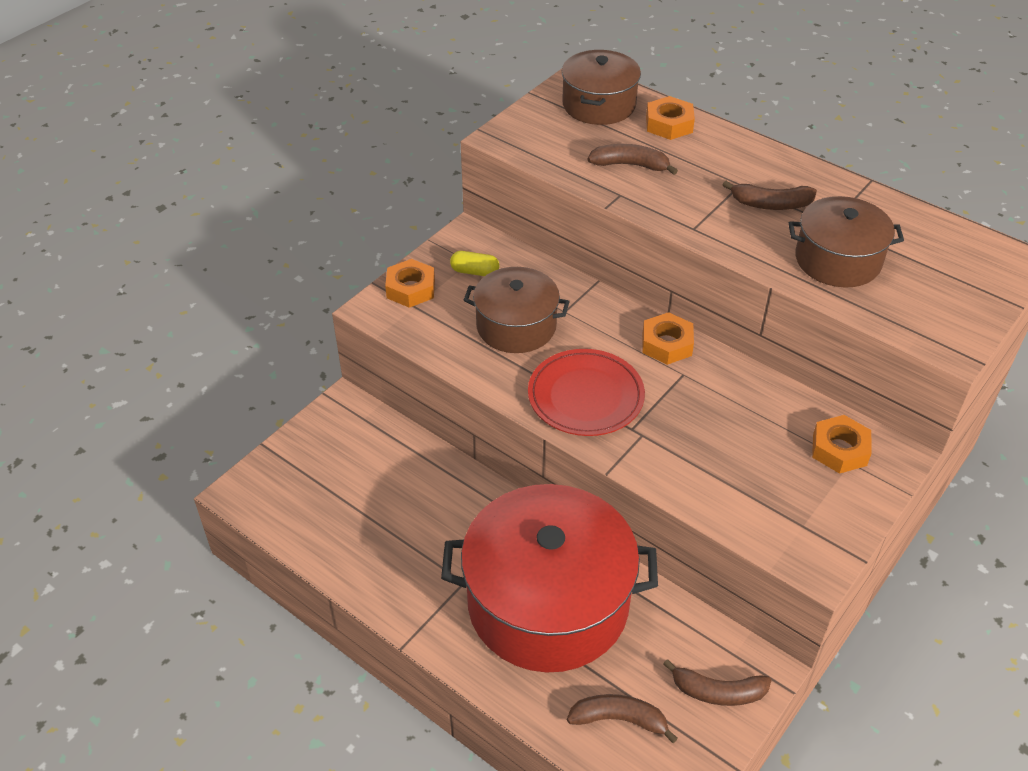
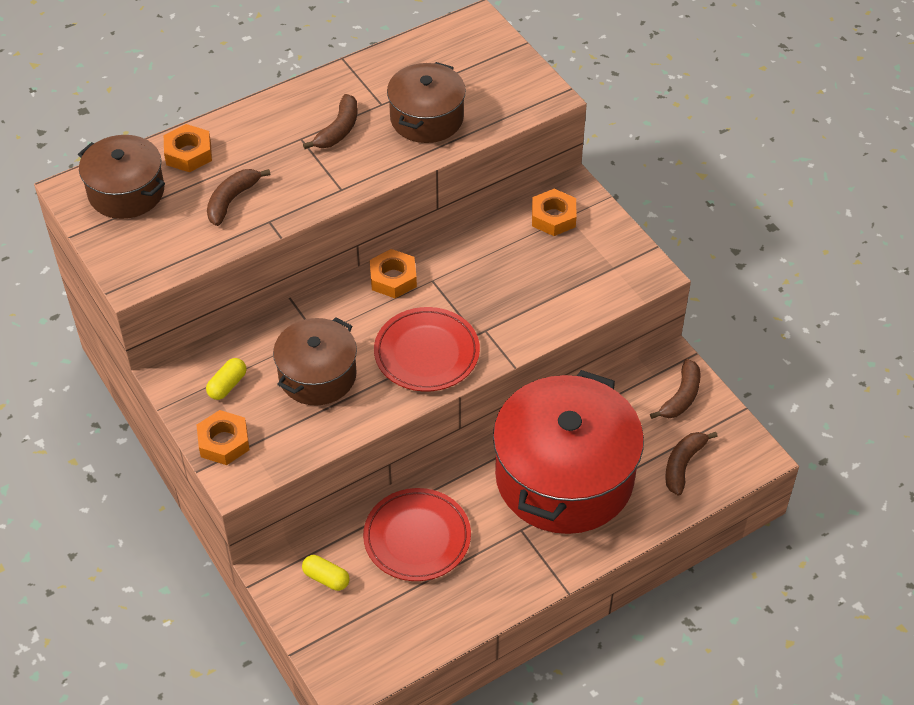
camera: 70 degrees left, 5 degrees up
none -> yellow capsule [302,555,350,591]
none -> red plate [363,488,471,581]

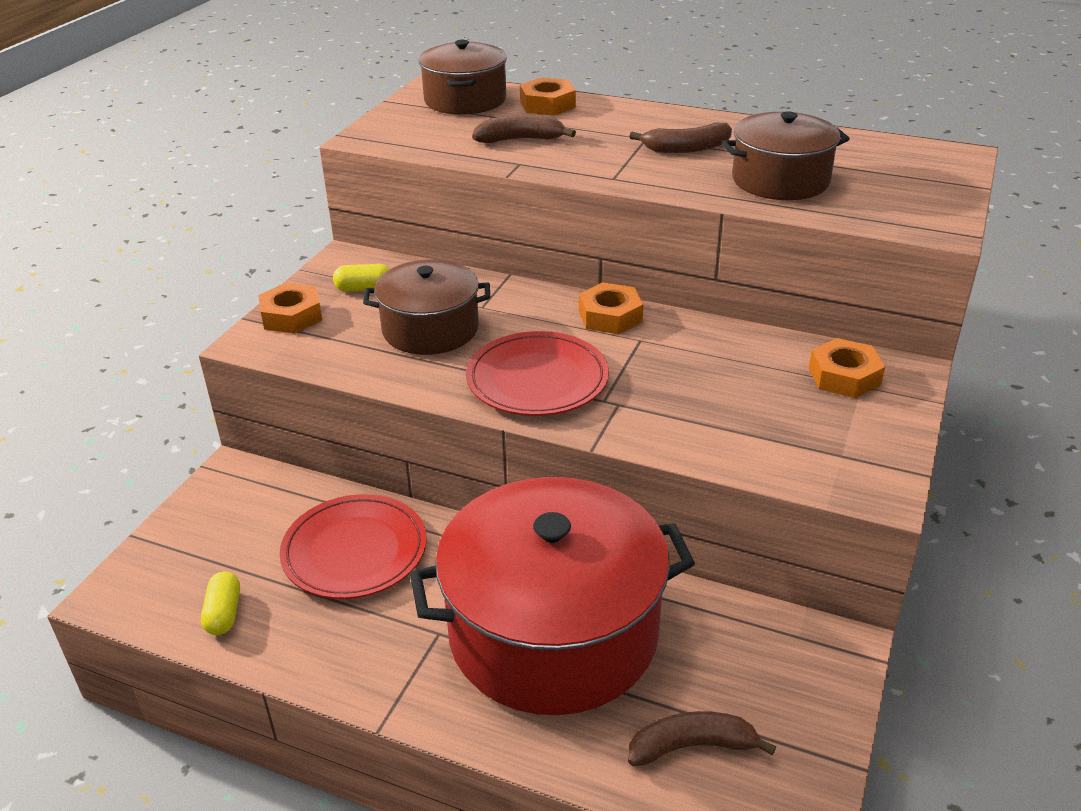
camera: 55 degrees right, 15 degrees down
yellow capsule [302,555,350,591] -> yellow capsule moved to [201,572,240,635]
brown banana [650,359,700,419] -> none

